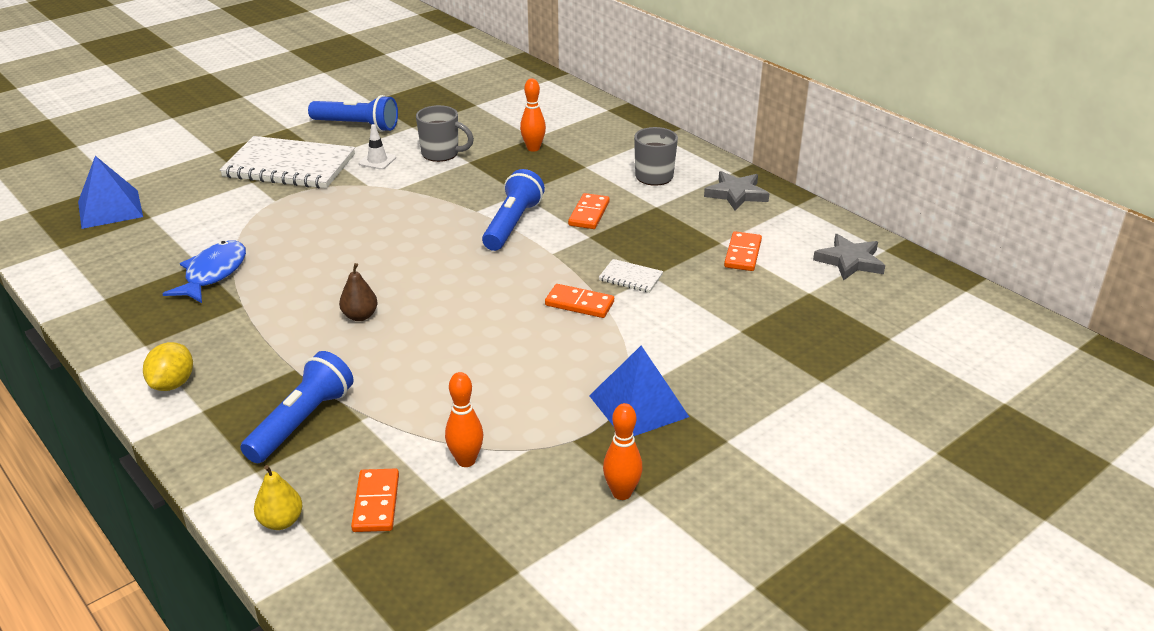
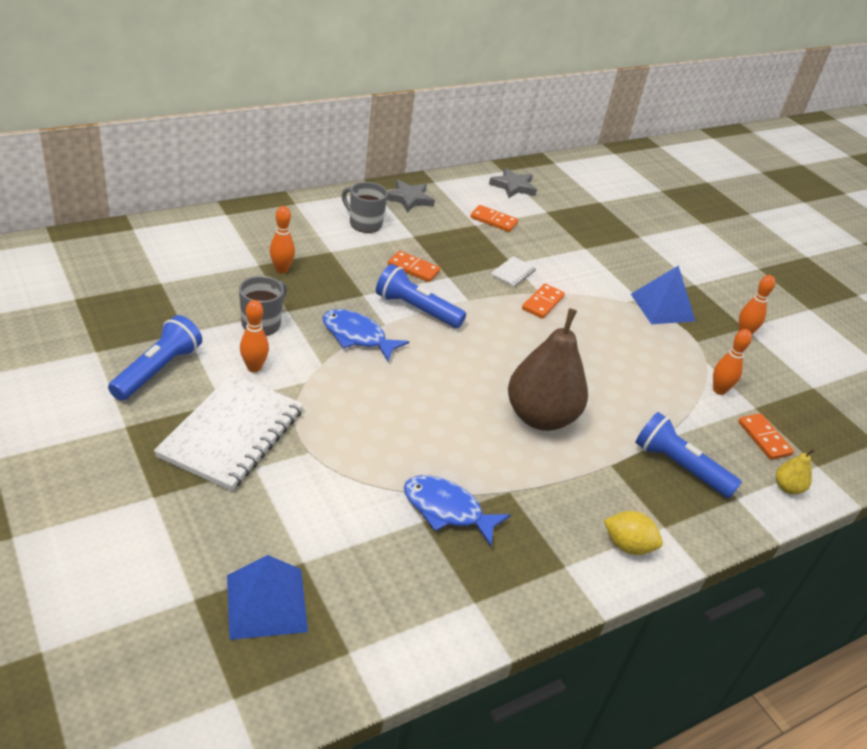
camera: 85 degrees left, 5 degrees up
brown pear [339,263,378,321] -> brown pear [508,308,588,431], size x2.38
orange domino [351,468,399,532] -> orange domino turned 60 degrees clockwise [738,413,794,460]
white traffic cone [359,124,396,170] -> orange bowling pin [240,300,269,372]
none -> blue fish [323,309,409,362]

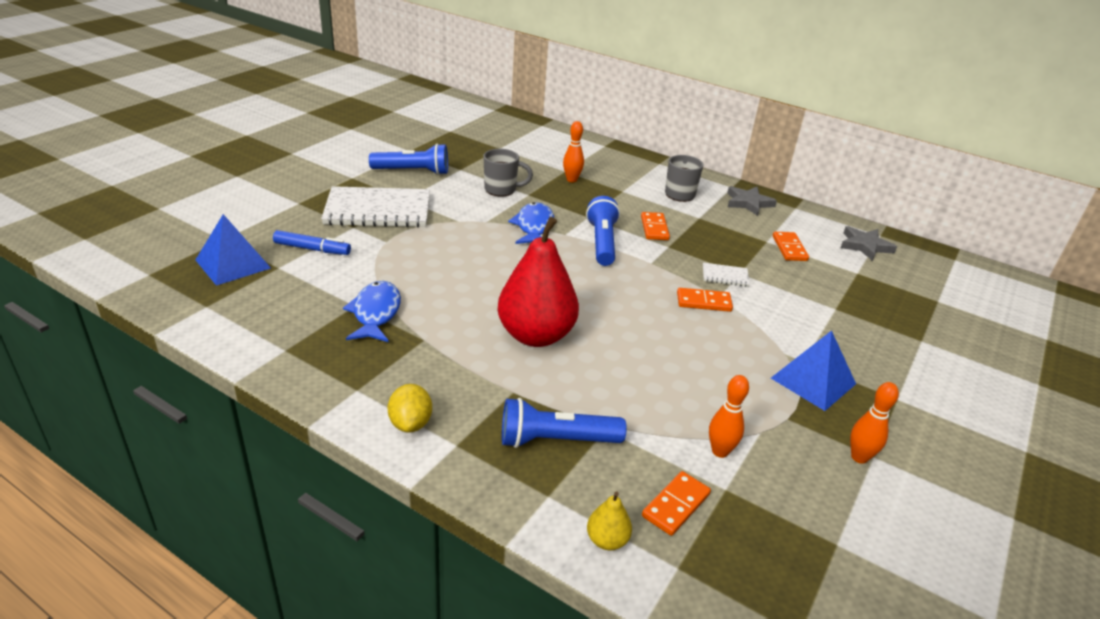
camera: 65 degrees right, 5 degrees down
orange bowling pin [240,300,269,372] -> none
brown pear [508,308,588,431] -> red pear [498,217,579,347]
blue flashlight [635,412,742,498] -> blue flashlight turned 105 degrees counterclockwise [502,398,627,448]
none -> blue marker [273,230,351,255]

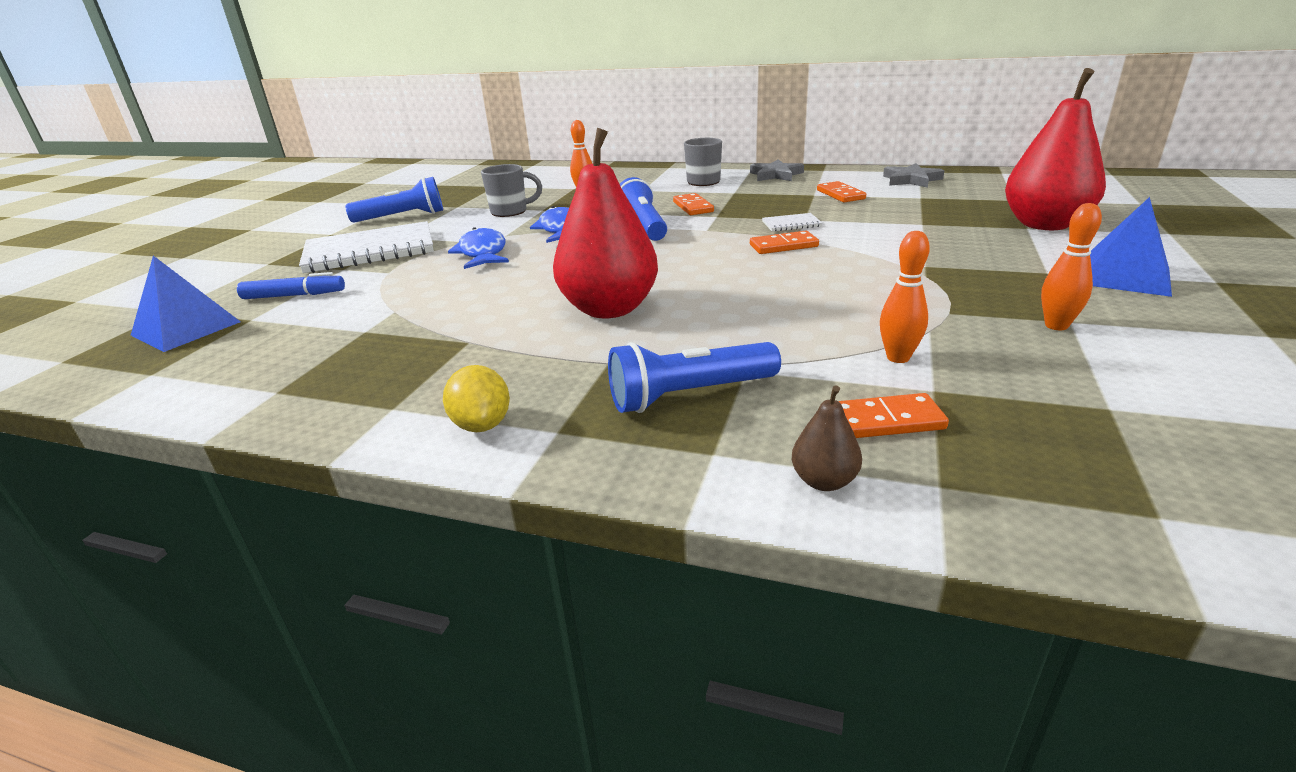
camera: 10 degrees left, 5 degrees down
blue fish [343,281,401,342] -> blue fish moved to [448,227,509,269]
yellow pear [587,491,632,550] -> brown pear [792,385,862,491]
orange domino [642,471,711,536] -> orange domino turned 60 degrees clockwise [838,393,949,438]
blue pyramid [771,330,856,411] -> blue pyramid moved to [1090,197,1172,297]
none -> red pear [1005,68,1106,230]

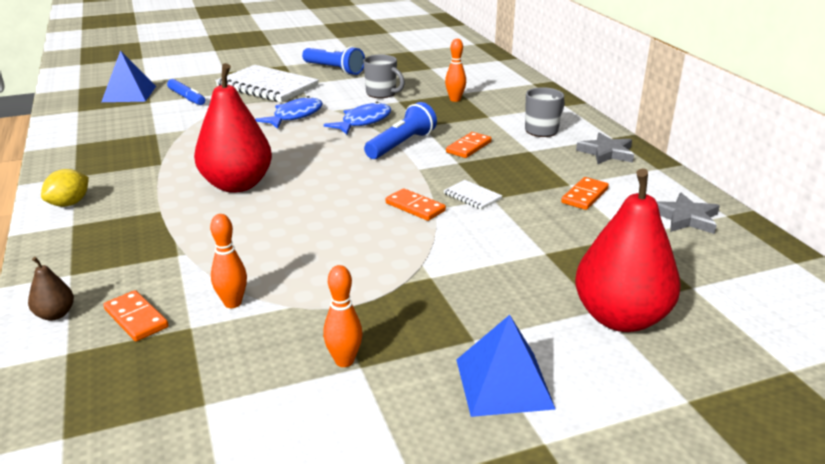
camera: 50 degrees right, 0 degrees up
blue flashlight [608,342,781,413] -> none

